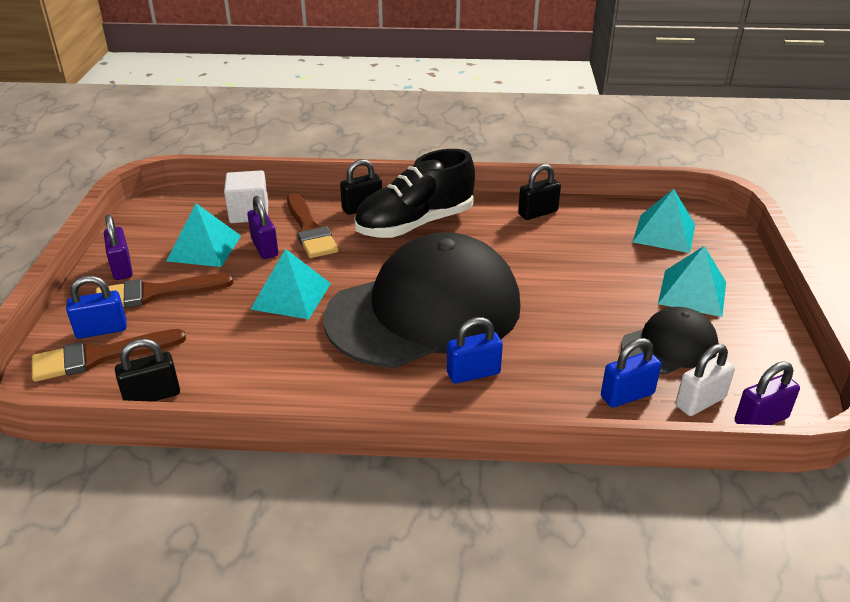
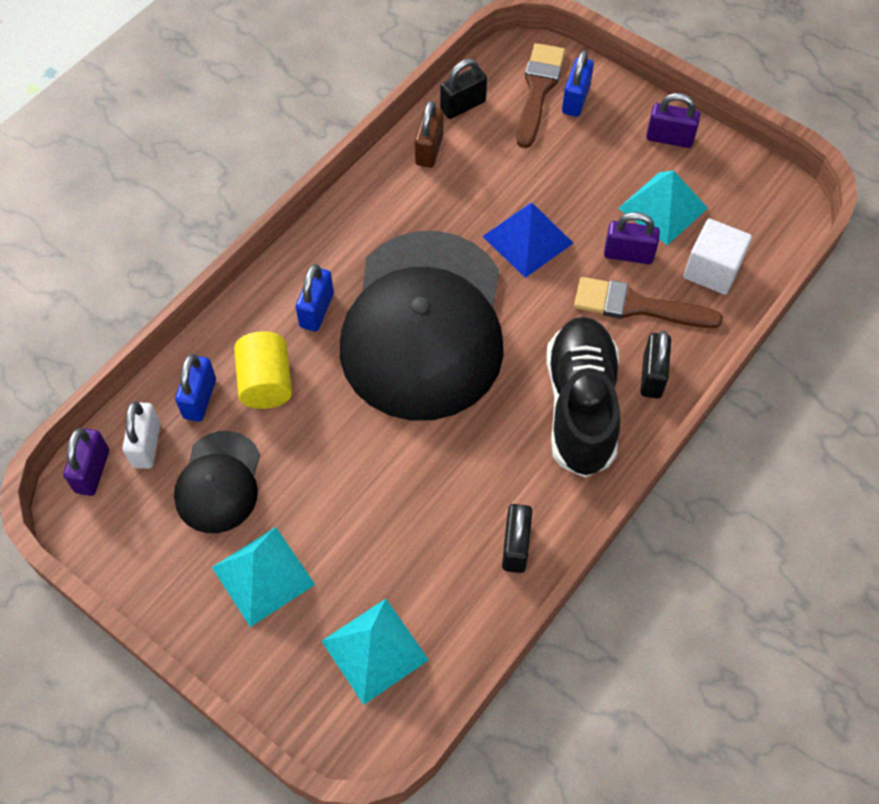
camera: 125 degrees right, 25 degrees up
brown brush [96,273,234,308] -> none
black padlock [115,339,180,402] -> black padlock turned 45 degrees clockwise [440,59,487,119]
turquoise pyramid [251,249,331,319] -> blue pyramid [482,203,573,278]
none -> yellow cylinder [234,331,292,409]
none -> brown padlock [415,101,443,168]

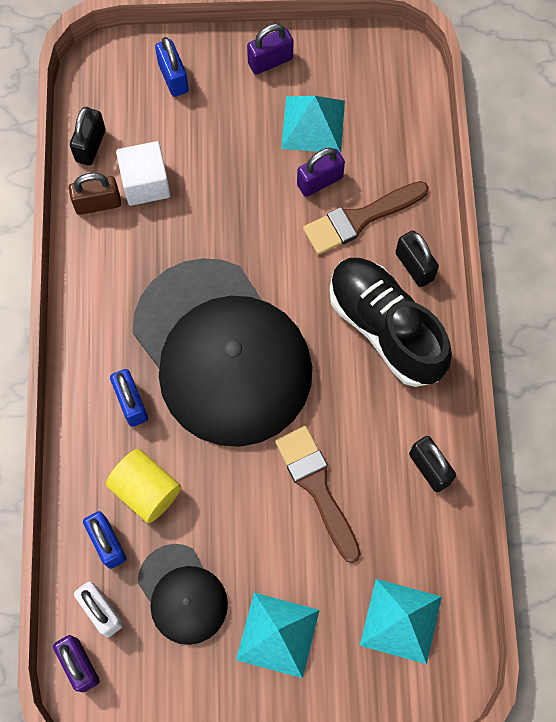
camera: 40 degrees left, 10 degrees up
brown padlock [415,101,443,168] -> brown padlock turned 75 degrees counterclockwise [69,173,121,215]
blue pyramid [482,203,573,278] -> none
brown brush [517,43,565,148] -> brown brush moved to [275,426,361,563]
white cube [684,219,752,295] -> white cube moved to [116,141,171,206]

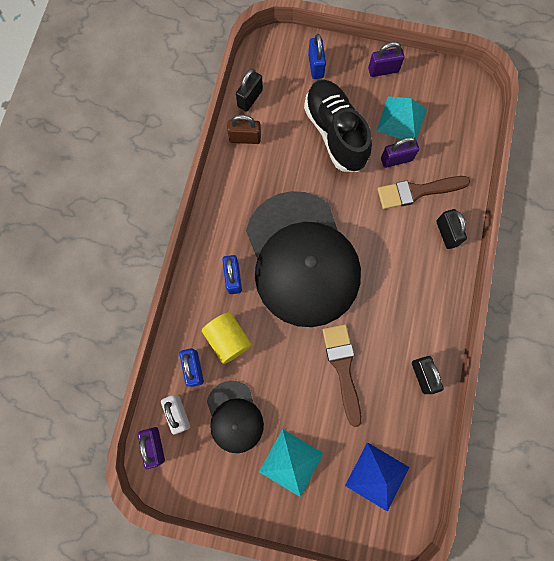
camera: 15 degrees right, 5 degrees up
white cube [116,141,171,206] -> none
black shoe [329,258,452,387] -> black shoe moved to [304,79,372,172]
turquoise pyramid [360,579,442,664] -> blue pyramid [345,442,410,512]

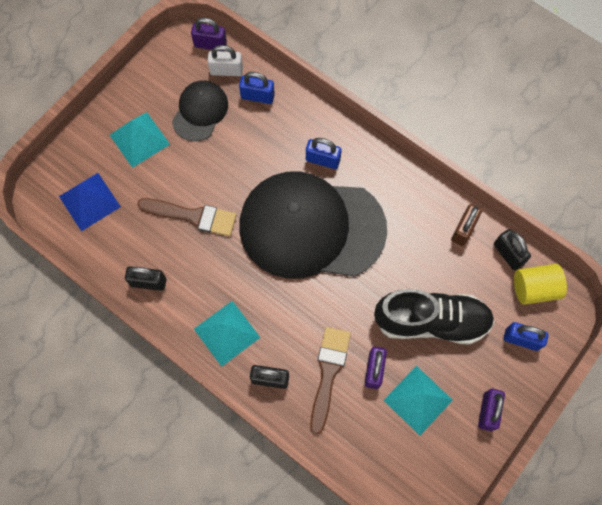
camera: 115 degrees right, 5 degrees down
yellow cylinder [202,312,252,364] -> yellow cylinder moved to [514,264,567,305]
black cap [207,381,264,453] -> black cap turned 105 degrees clockwise [172,80,228,141]
none -> turquoise pyramid [194,301,261,367]

